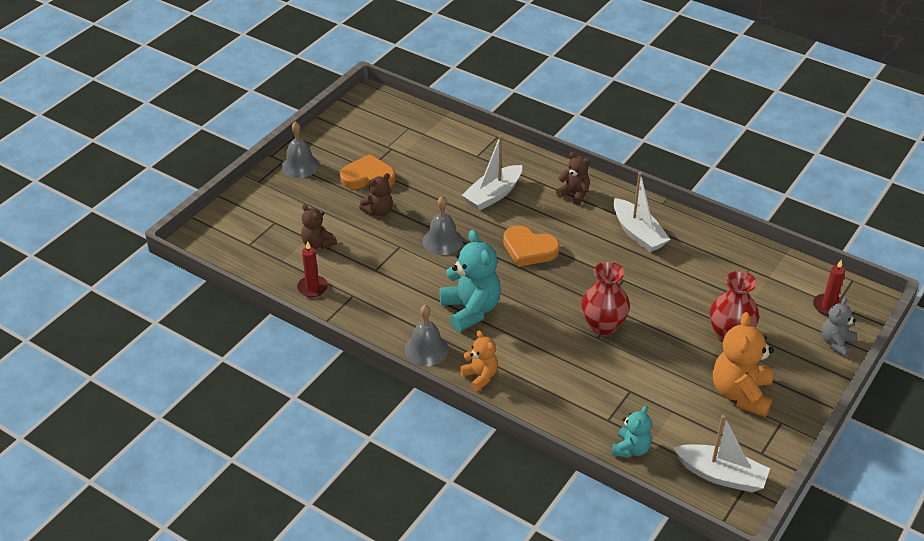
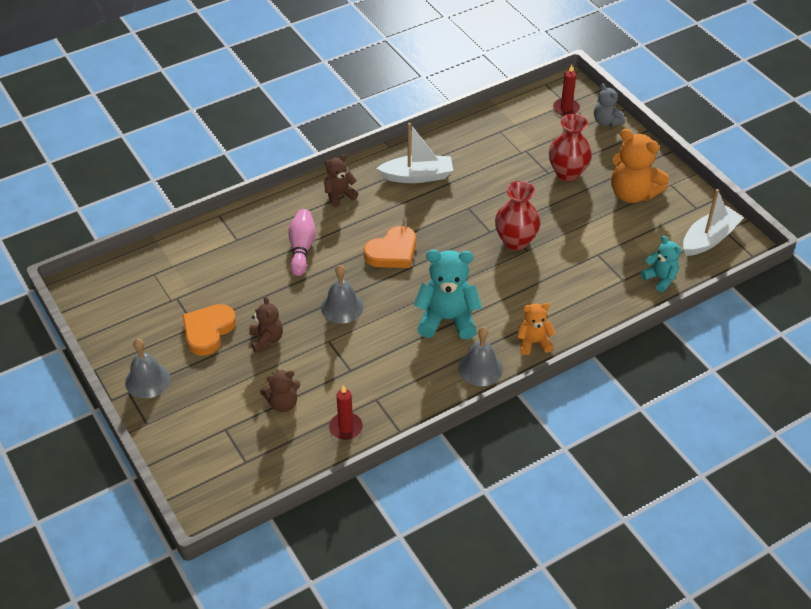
camera: 65 degrees left, 5 degrees up
white boat [462,135,522,211] -> pink bowling pin [288,209,316,276]

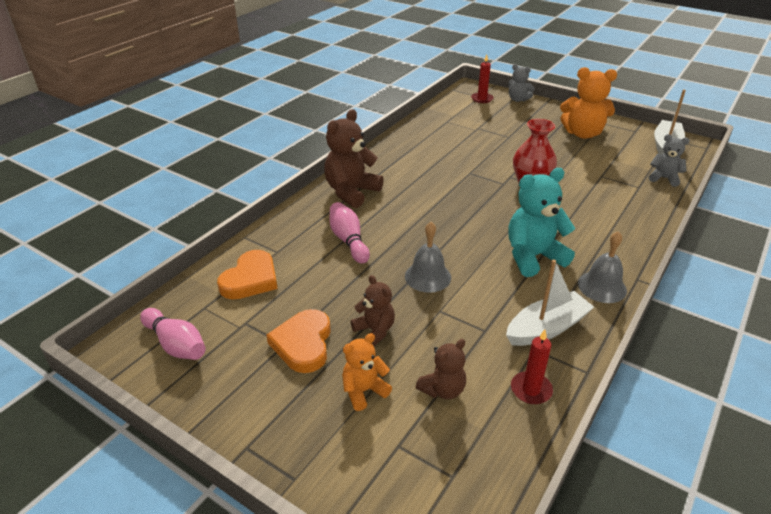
camera: 25 degrees left, 10 degrees down
grey bell [125,339,170,399] -> none
brown teddy bear [324,154,358,207] -> brown teddy bear [324,109,384,208], size x1.74
orange heart [364,226,416,268] -> orange heart moved to [217,250,278,299]
white boat [376,123,453,183] -> white boat moved to [506,259,594,346]
orange teddy bear [517,303,556,355] -> orange teddy bear moved to [342,333,392,411]
red vase [549,114,592,181] -> none
turquoise teddy bear [641,236,682,292] -> grey teddy bear [649,134,690,187]
none -> pink bowling pin [140,308,206,360]

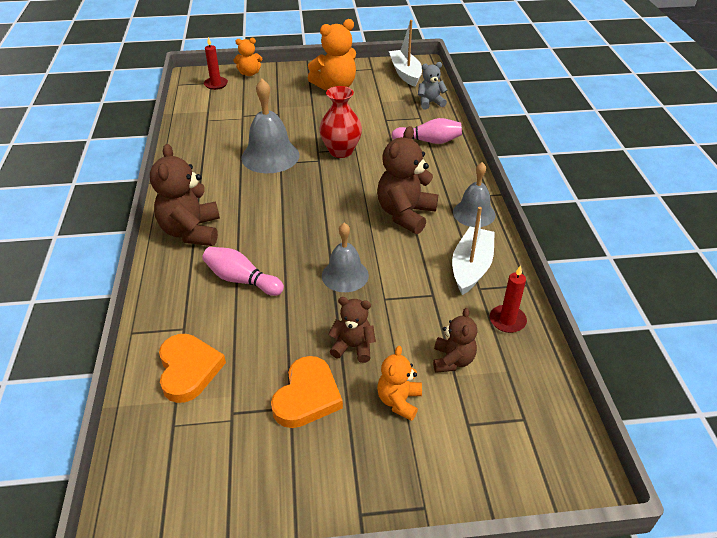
camera: 40 degrees left, 5 degrees up
pink bowling pin [140,308,206,360] -> pink bowling pin moved to [391,118,462,144]
orange heart [266,309,331,373] -> orange heart turned 120 degrees counterclockwise [271,356,343,428]
grey teddy bear [508,64,534,102] -> orange teddy bear [233,38,263,76]
turquoise teddy bear [508,168,576,277] -> brown teddy bear [377,126,438,234]
none -> grey bell [241,79,299,173]

